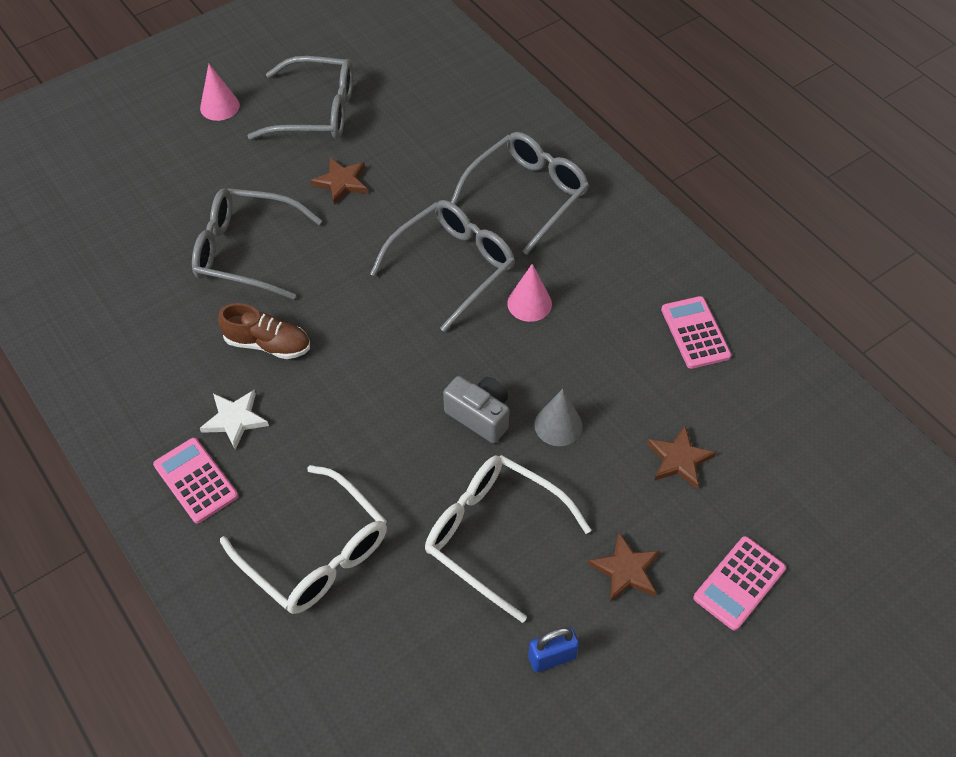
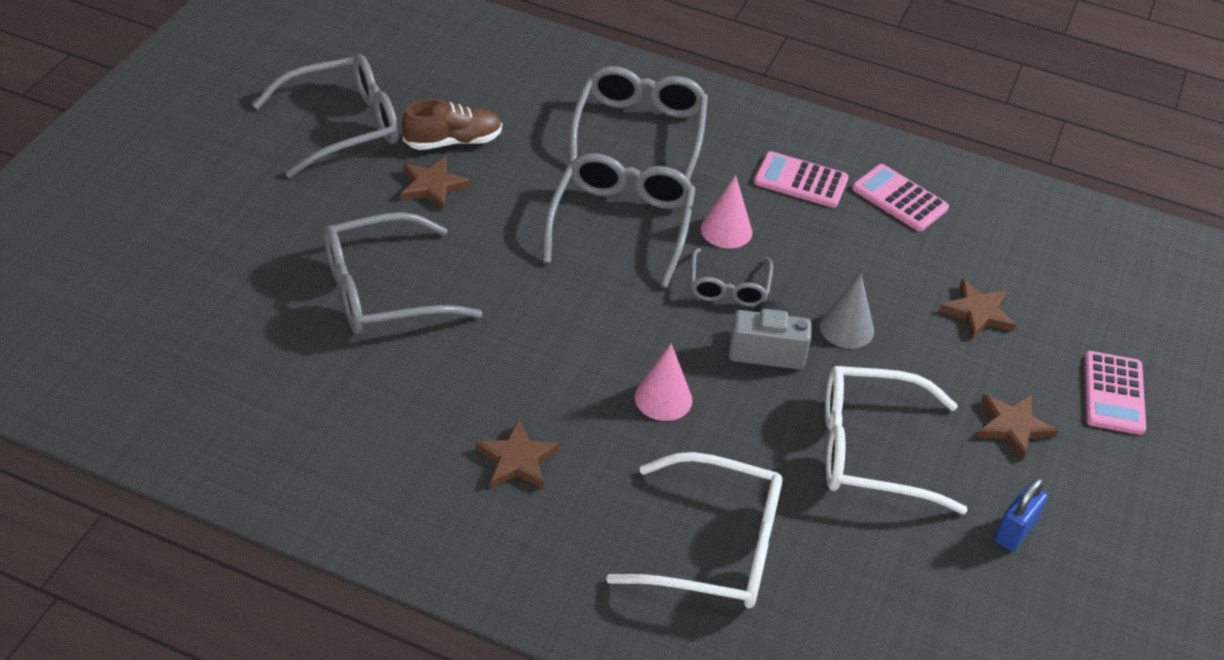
camera: 35 degrees left, 10 degrees down
pink calculator [153,438,238,524] -> pink calculator moved to [754,151,849,208]
pink cone [200,64,240,121] -> pink cone moved to [635,344,692,421]
white star [200,390,269,450] -> brown star [475,419,560,489]
brown shoe [218,303,310,359] -> brown shoe moved to [402,99,502,150]
none -> grey glasses [690,248,773,307]

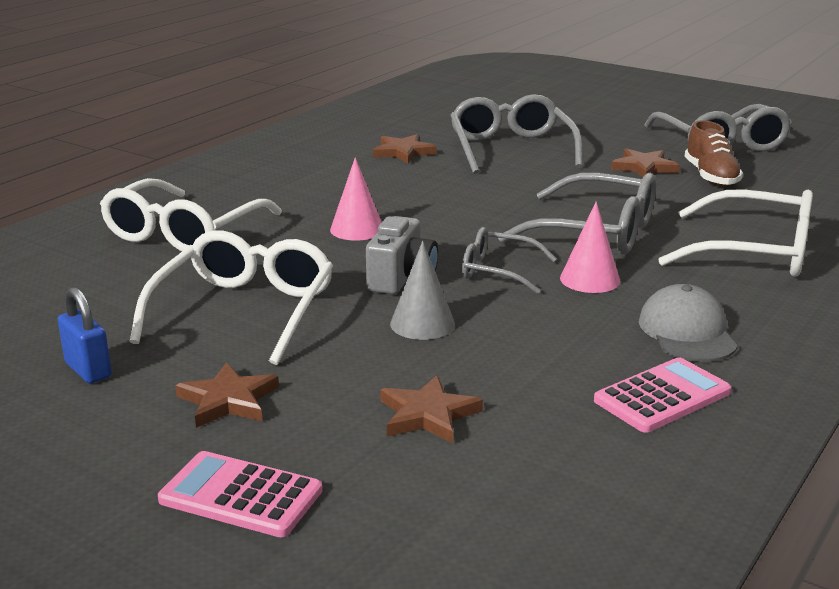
camera: 105 degrees right, 20 degrees down
brown star [475,419,560,489] -> brown star moved to [373,134,436,164]
grey glasses [569,66,708,180] -> white glasses [658,189,813,277]
pink calculator [754,151,849,208] -> grey cap [639,284,738,362]

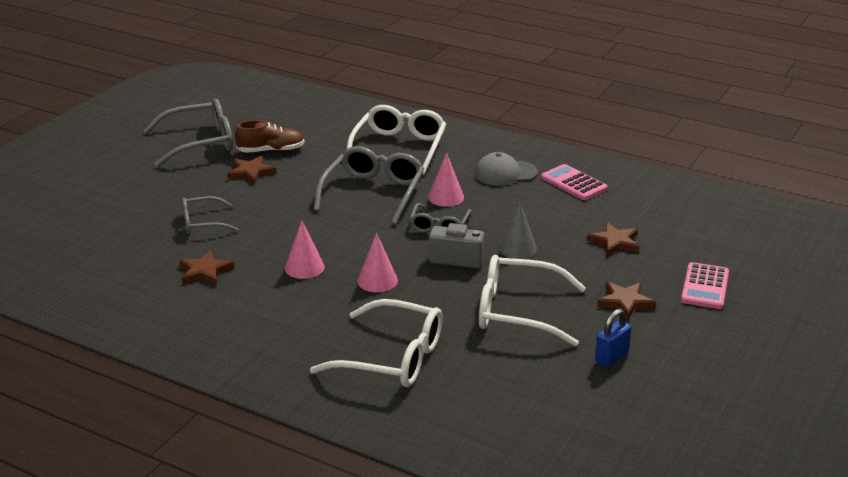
camera: 95 degrees left, 5 degrees up
grey glasses [450,94,583,174] -> grey glasses [182,196,238,234], size x0.57
none -> pink cone [285,220,325,279]

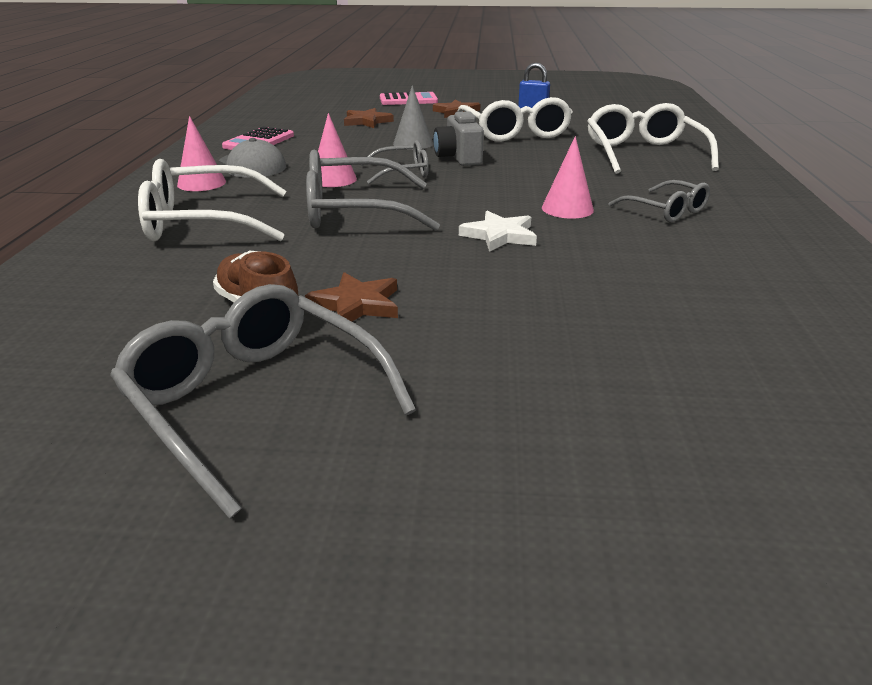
camera: 115 degrees left, 0 degrees up
brown star [179,250,235,285] -> none
grey glasses [182,196,238,234] -> grey glasses moved to [609,180,710,222]
pink cone [358,233,398,292] -> pink cone moved to [177,116,226,191]
none -> white star [459,211,537,252]

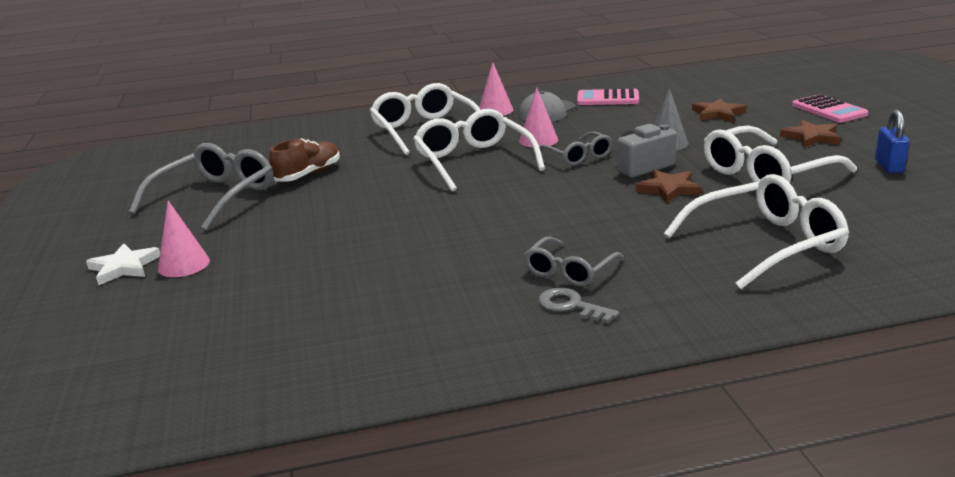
camera: 75 degrees right, 5 degrees down
brown star [305,272,398,321] -> brown star moved to [636,170,702,203]
grey glasses [306,150,440,231] -> white glasses [413,109,545,192]
white star [459,211,537,252] -> white star moved to [86,244,160,285]
pink cone [542,136,594,219] -> pink cone moved to [158,201,210,277]
none -> grey key [539,288,619,323]

